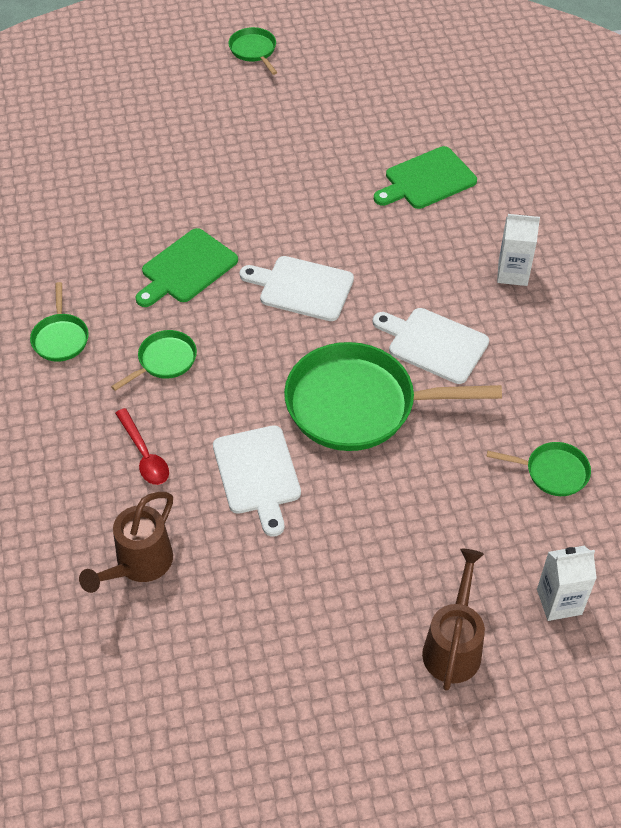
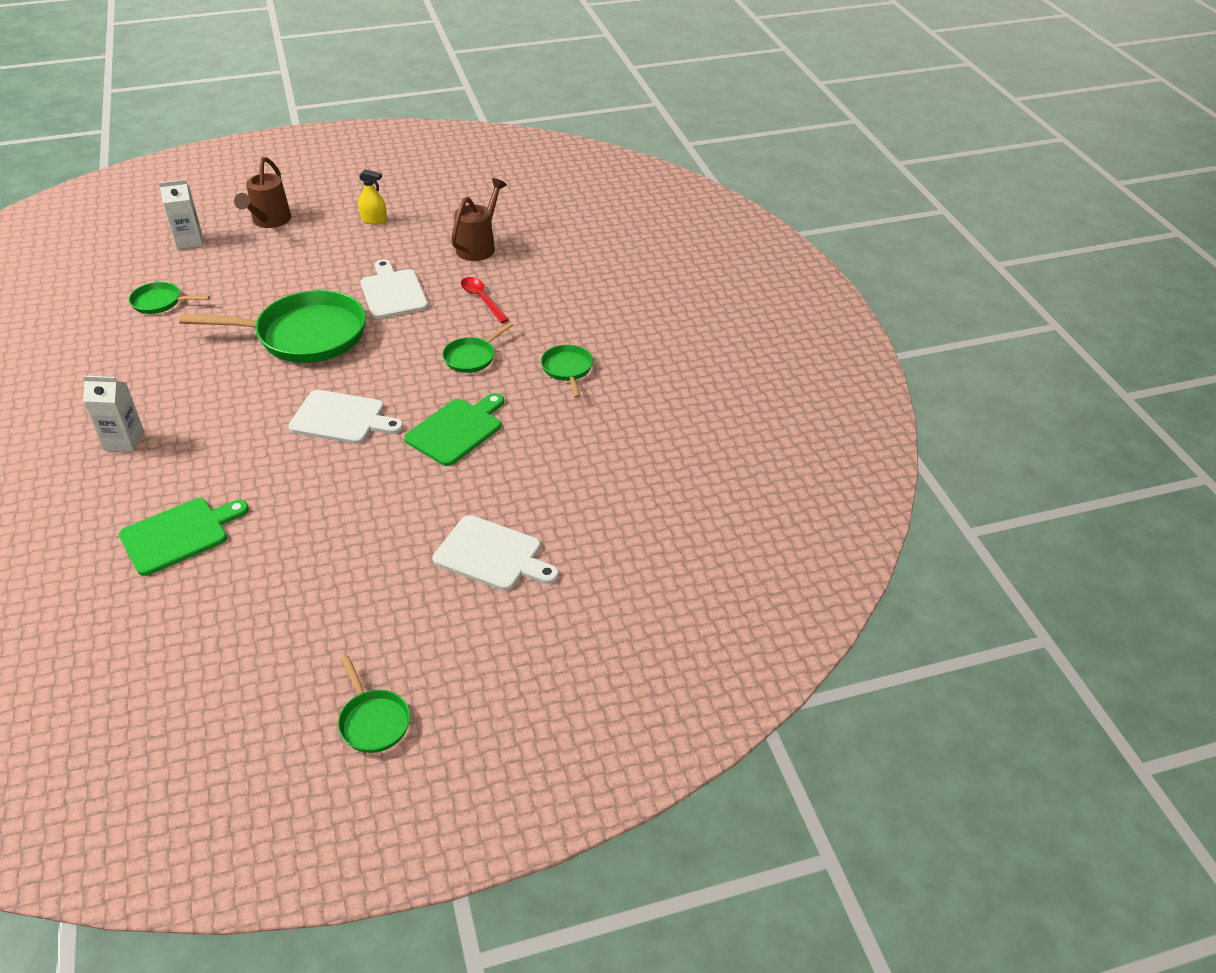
camera: 175 degrees right, 10 degrees down
white cutting board [373,308,489,384] -> white cutting board moved to [433,515,559,591]
none -> yellow spray bottle [358,169,387,225]

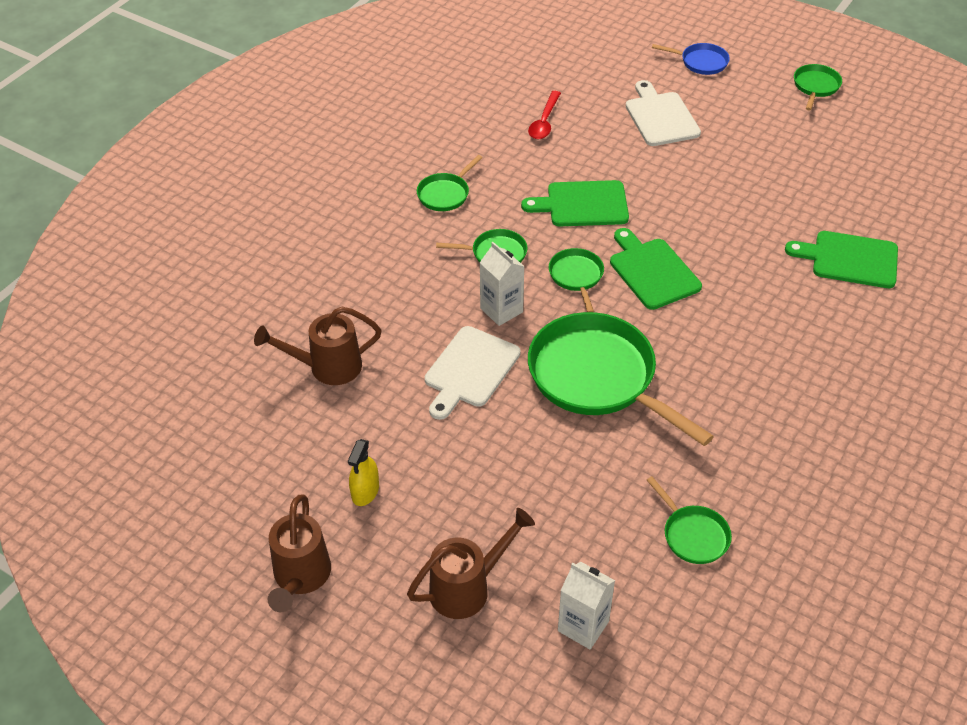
camera: 130 degrees left, 5 degrees up
white carton [83,376,144,452] -> white carton moved to [480,242,525,326]
white cutting board [288,390,404,444] -> green cutting board [610,228,702,310]
yellow spray bottle [358,169,387,225] -> yellow spray bottle turned 135 degrees counterclockwise [348,439,379,506]
red spoon [461,277,509,323] -> red spoon moved to [528,91,561,139]
none -> brown watering can [267,494,331,612]
none -> green pan [549,248,604,312]
none -> blue pan [652,43,730,75]

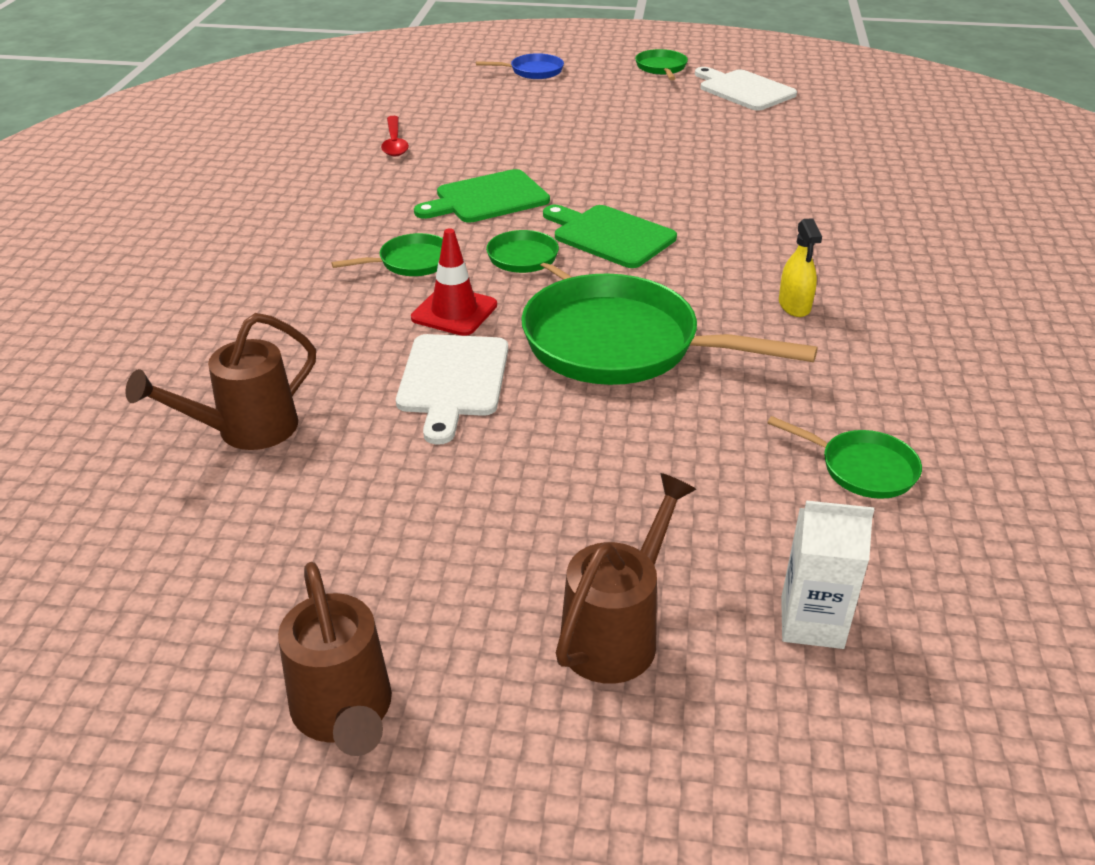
camera: 25 degrees left, 10 degrees down
yellow spray bottle [348,439,379,506] -> yellow spray bottle moved to [779,218,822,317]
green pan [417,155,483,211] -> none
white carton [480,242,525,326] -> red traffic cone [411,228,497,336]
white cutting board [626,80,701,146] -> white cutting board moved to [695,67,797,111]
green cutting board [785,231,898,288] -> none

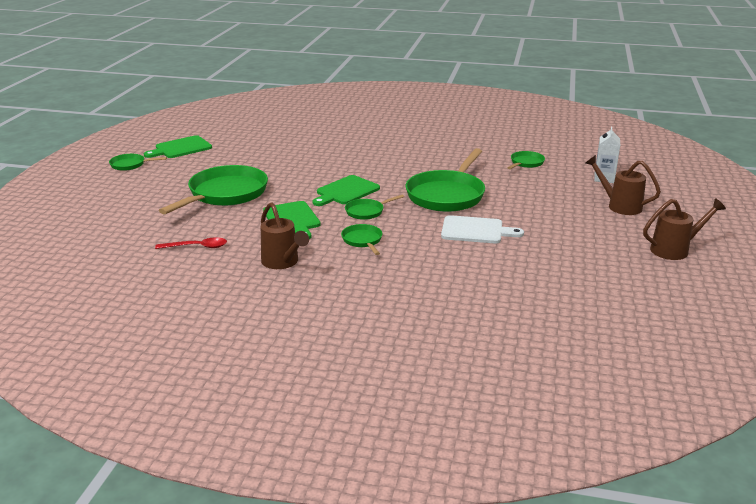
camera: 85 degrees left, 10 degrees down
brown watering can [126,313,316,450] -> brown watering can moved to [261,203,309,269]
red traffic cone [411,228,497,336] -> none
blue pan [476,53,564,79] -> none
white cutting board [695,67,797,111] -> green cutting board [144,135,212,158]
yellow spray bottle [779,218,822,317] -> none
none -> green pan [159,165,268,214]

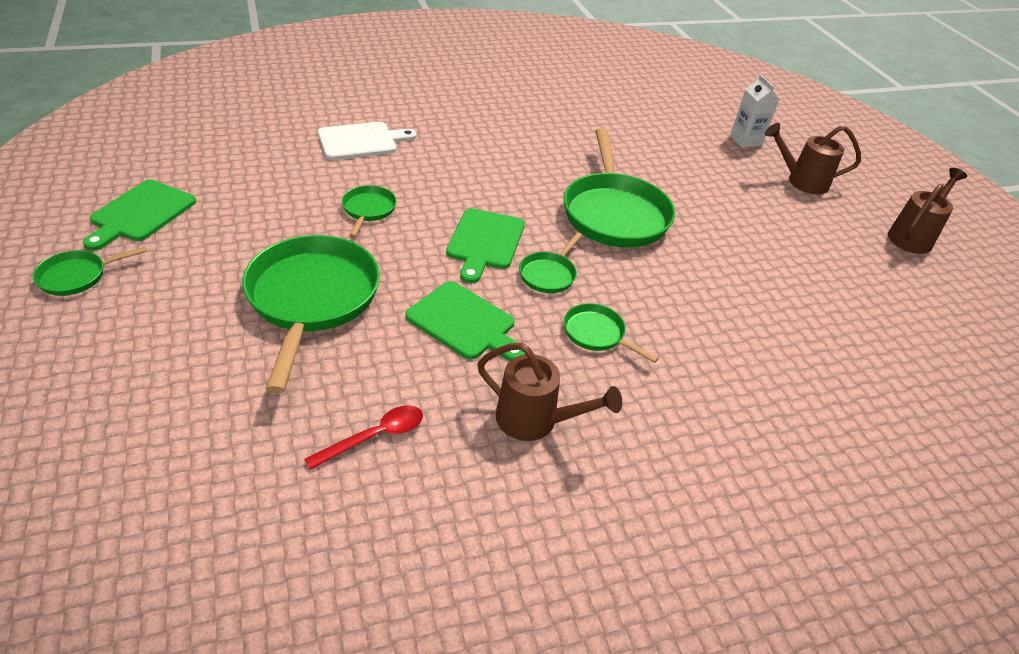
camera: 35 degrees left, 15 degrees up
white cutting board [441,215,524,243] -> white cutting board moved to [317,122,417,160]
green pan [508,151,545,169] -> green pan moved to [342,185,396,238]

